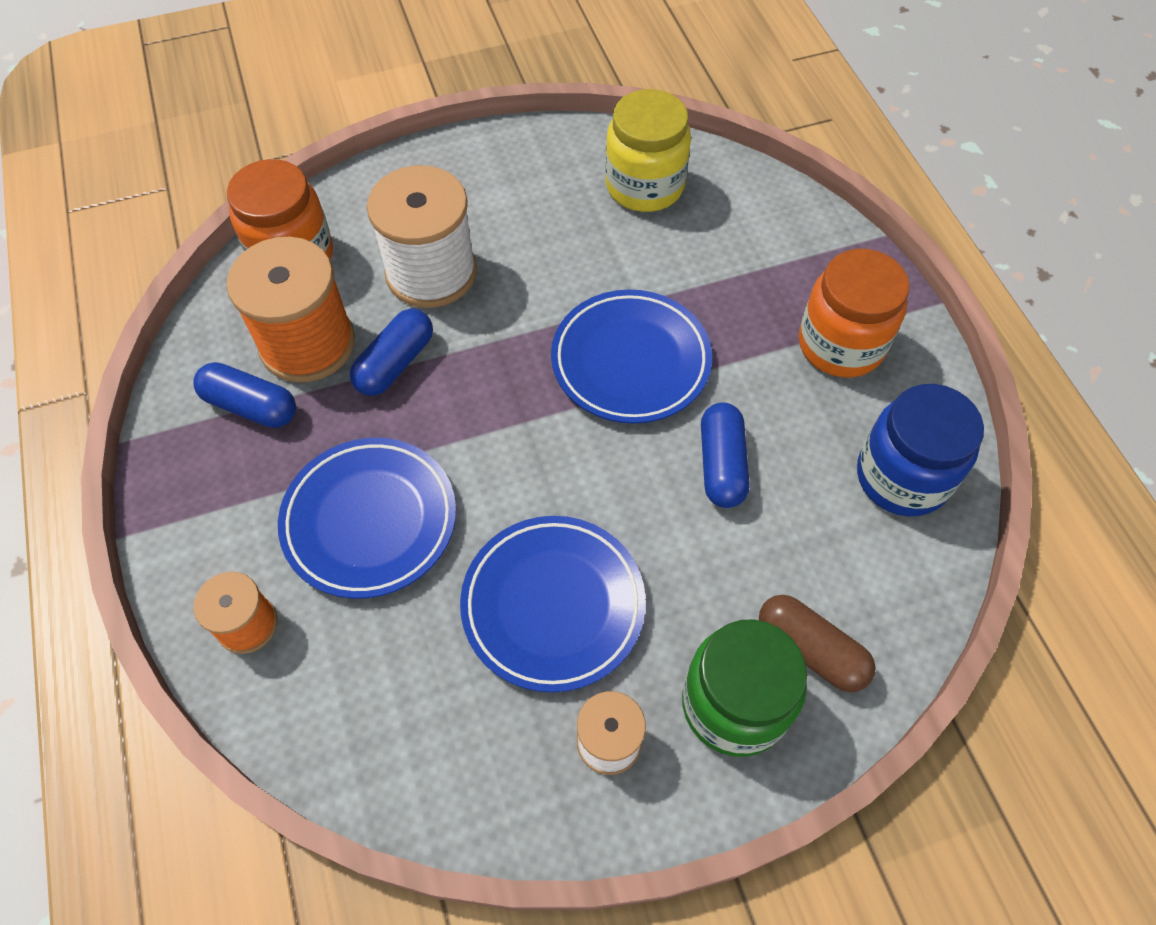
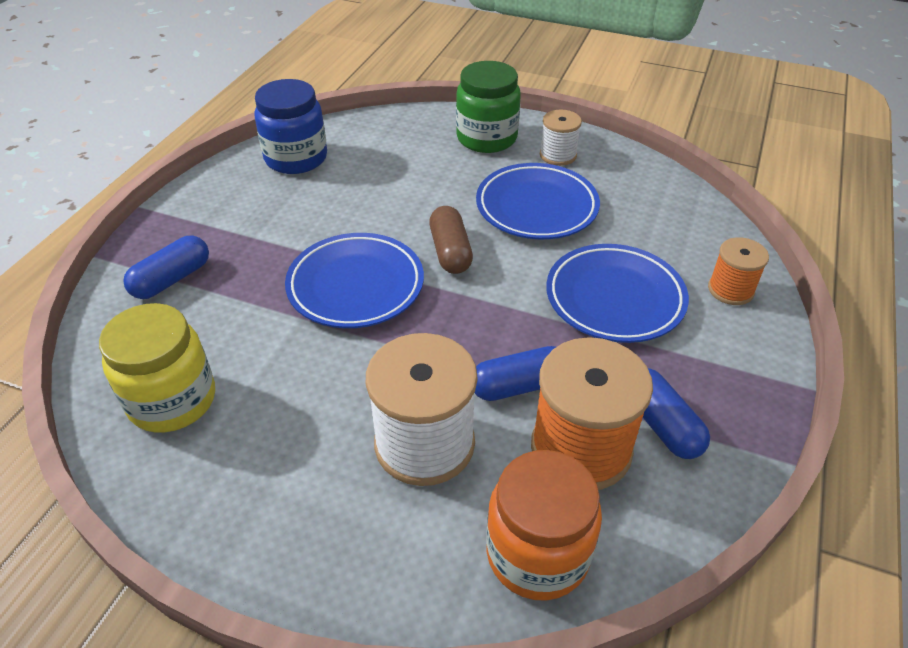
camera: 140 degrees left, 15 degrees down
blue capsule [701,403,750,508] -> blue capsule moved to [123,236,209,299]
brown capsule [759,595,876,692] -> brown capsule moved to [429,206,473,274]
orange jar [799,249,910,377] -> none

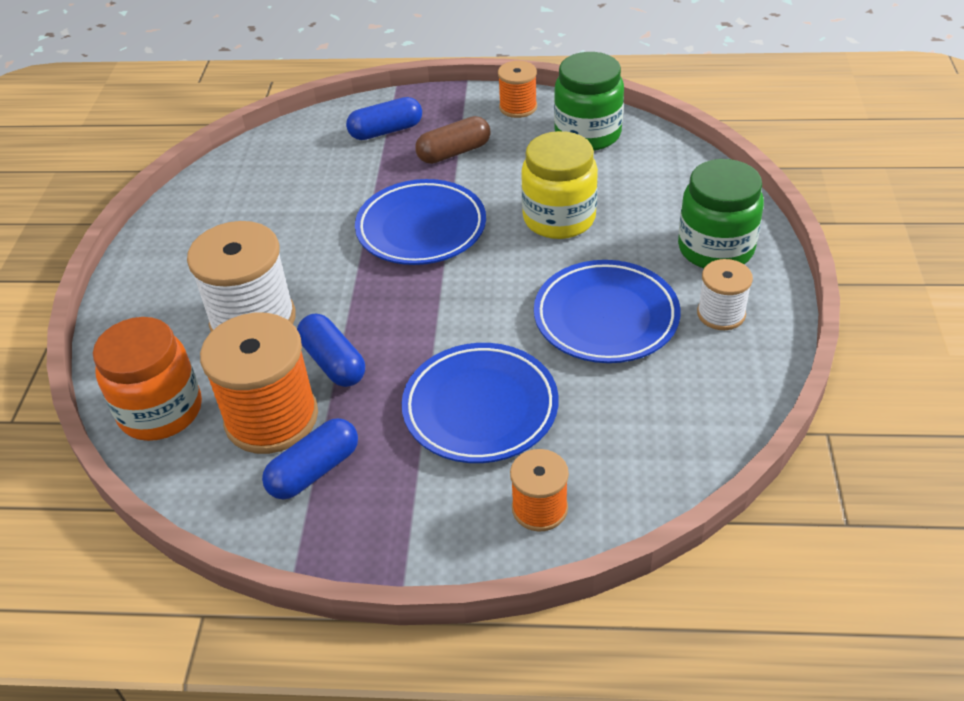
camera: 75 degrees right, 0 degrees up
yellow jar [99,303,215,433] -> yellow jar moved to [521,131,598,239]
blue capsule [123,236,209,299] -> blue capsule turned 45 degrees counterclockwise [346,97,422,140]
blue jar [254,79,327,174] -> green jar [554,52,624,151]
brown capsule [429,206,473,274] -> brown capsule moved to [415,116,490,164]
none -> orange spool [498,61,537,118]

